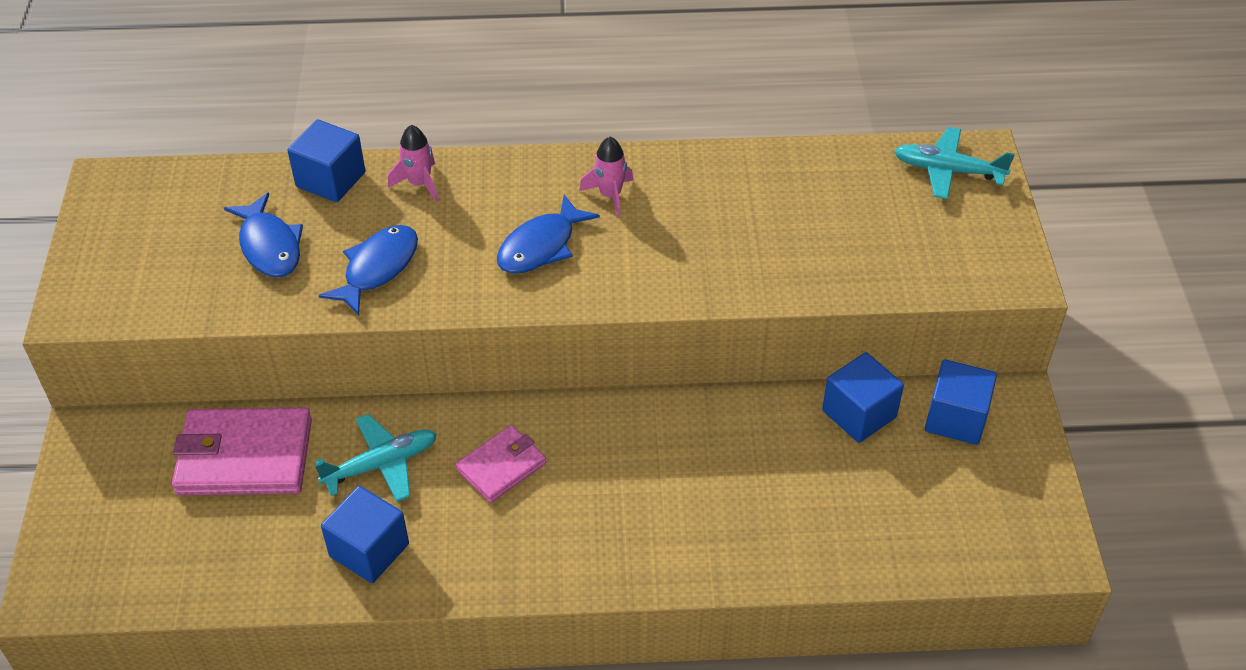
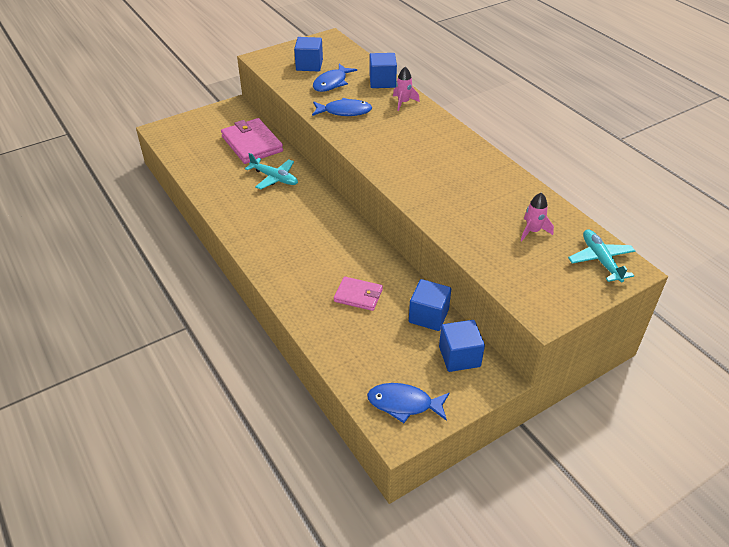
camera: 60 degrees right, 5 degrees down
blue cube [321,486,409,583] -> blue cube moved to [294,37,323,71]
pink wallet [455,425,546,503] -> pink wallet moved to [334,276,383,311]
blue fish [497,195,600,274] -> blue fish moved to [367,383,449,423]
pink rocket [579,137,633,217] -> pink rocket moved to [521,192,554,241]

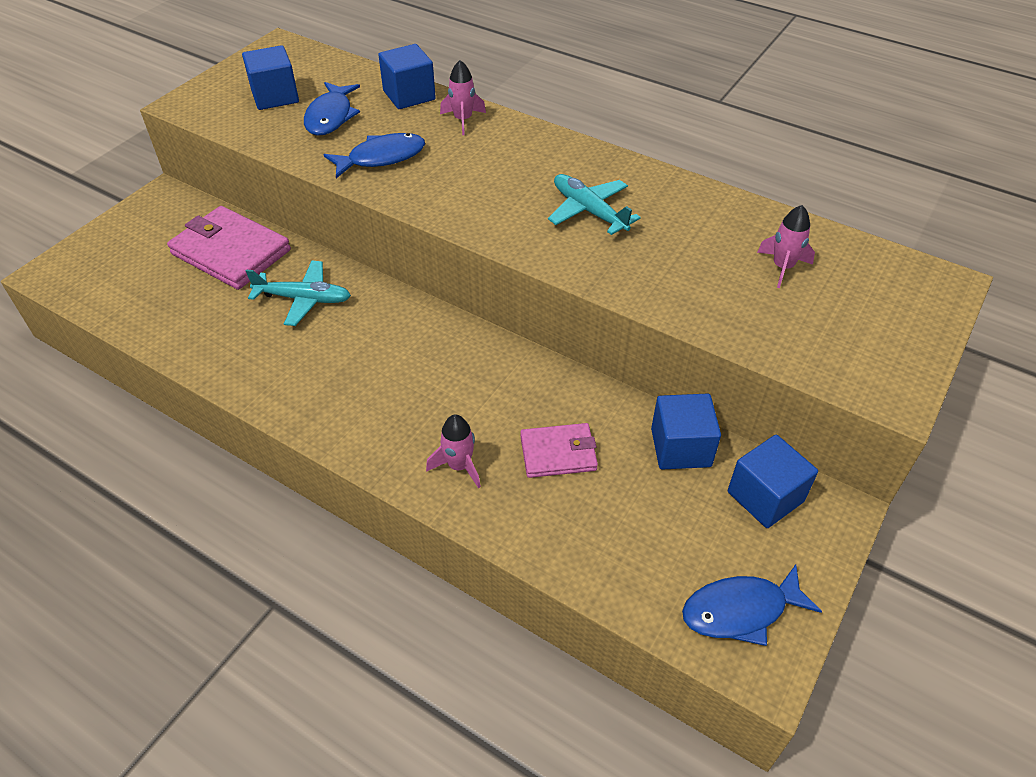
camera: 25 degrees left, 5 degrees up
turquoise plane [568,229,635,283] -> turquoise plane moved to [548,174,641,235]
none -> pink rocket [426,415,481,488]

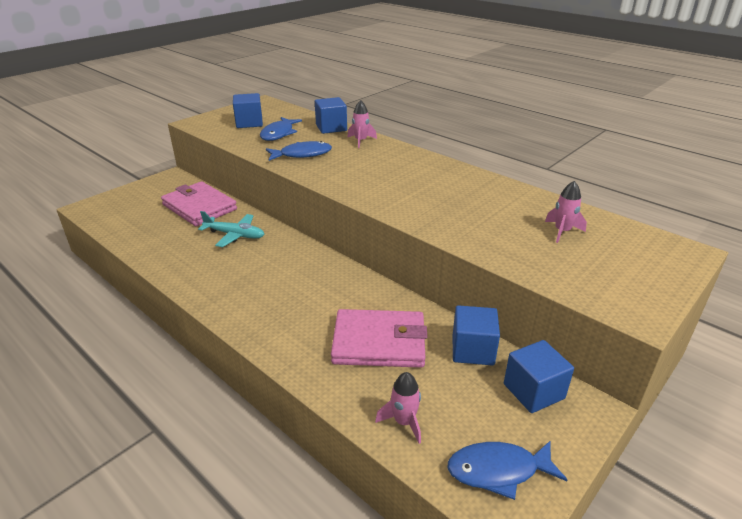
camera: 10 degrees right, 15 degrees down
pink rocket [426,415,481,488] -> pink rocket moved to [375,372,421,444]
pink wallet [520,423,598,478] -> pink wallet [331,309,427,368], size x1.70
turquoise plane [548,174,641,235] -> none

